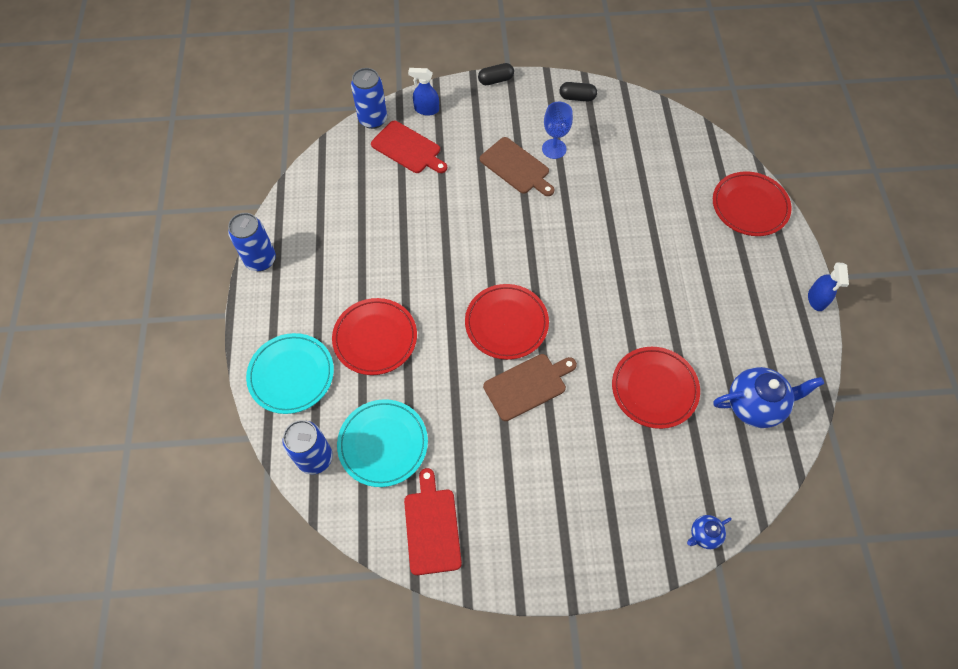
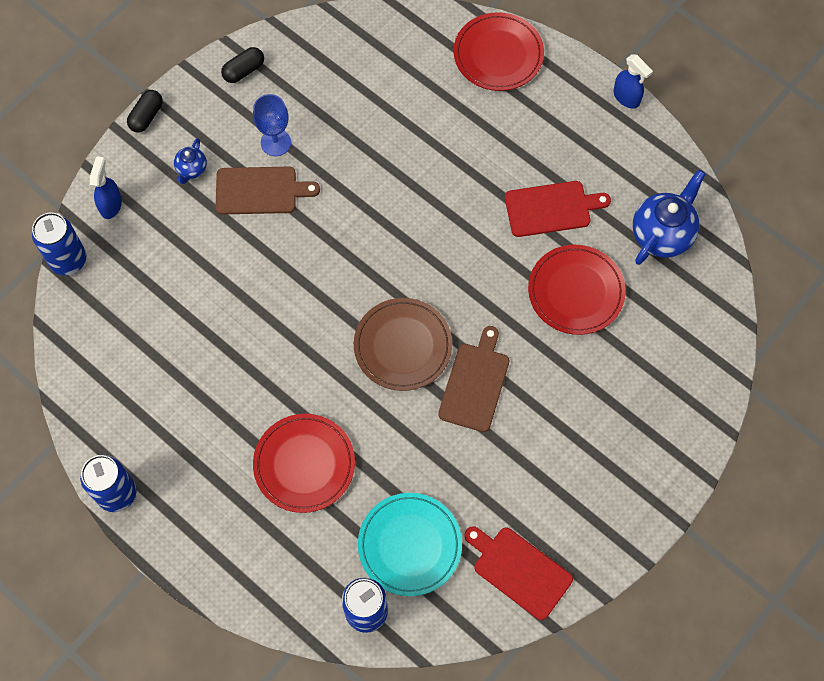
camera: 45 degrees left, 5 degrees up
turquoise plate [246,333,334,414] -> none
red cutting board [371,121,447,173] -> red cutting board moved to [505,181,611,237]
blue spray bottle [408,68,439,116] -> blue spray bottle turned 135 degrees clockwise [90,156,122,219]
red plate [465,284,549,360] -> brown plate [354,298,452,391]
blue teapot [687,515,732,549] -> blue teapot moved to [174,138,207,184]

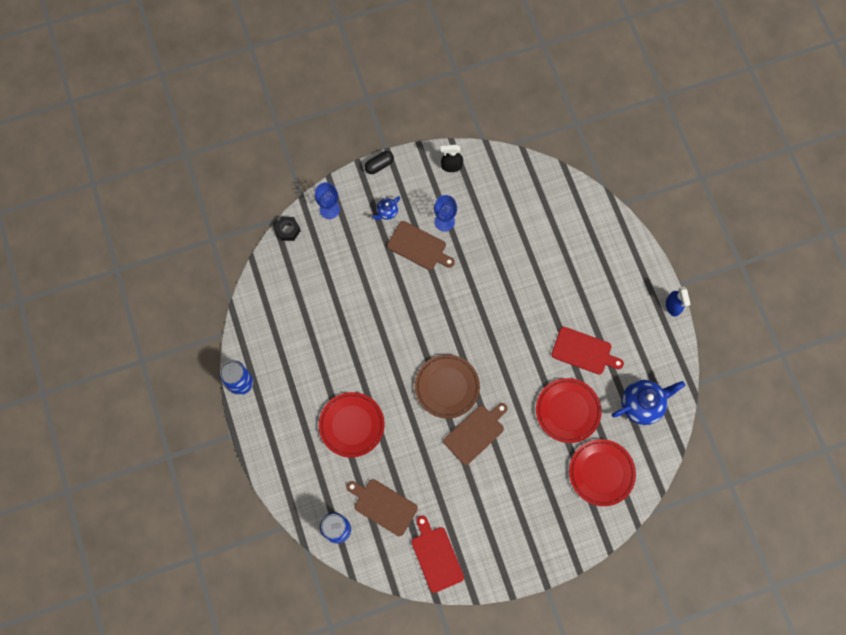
camera: 30 degrees right, 5 degrees up
blue can [32,213,86,275] -> black nut [275,217,301,241]
blue spray bottle [90,156,122,219] -> blue goblet [315,182,340,219]
black capsule [221,47,264,83] -> black spray bottle [441,144,463,172]
turquoise plate [358,493,462,596] -> brown cutting board [346,479,418,536]
red plate [454,12,544,91] -> red plate moved to [569,439,636,506]

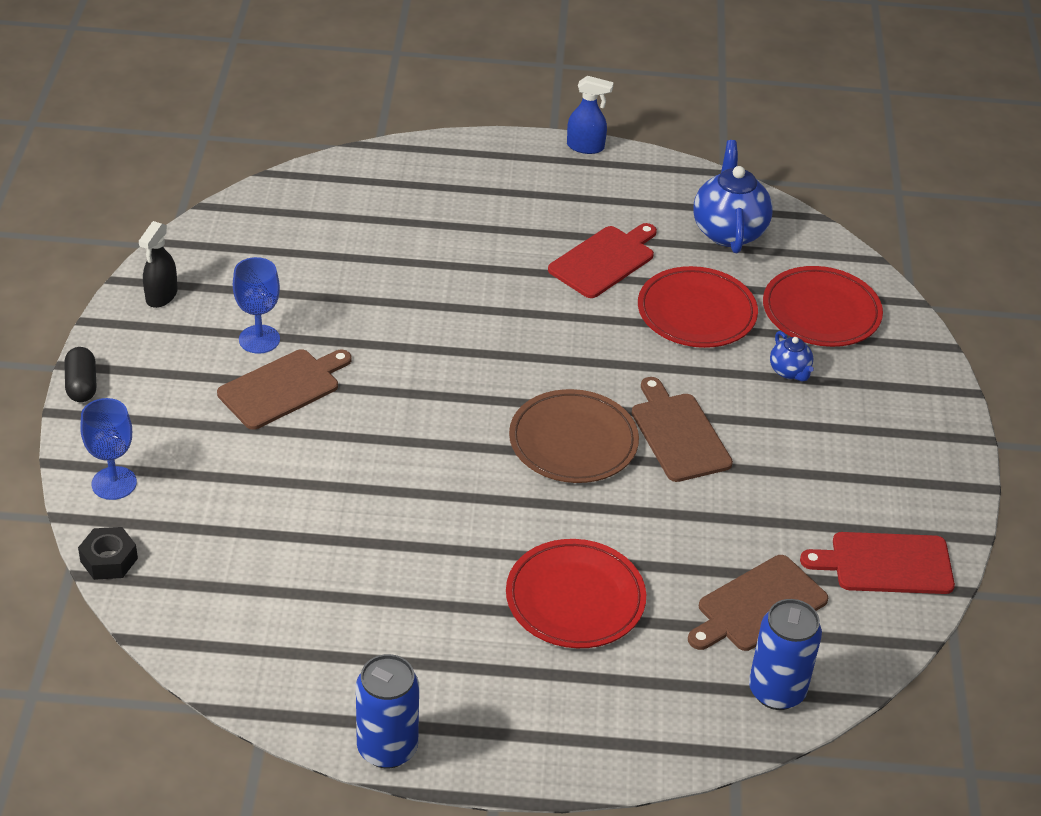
camera: 70 degrees left, 30 degrees down
blue teapot [373,196,400,220] -> blue teapot moved to [770,331,814,382]

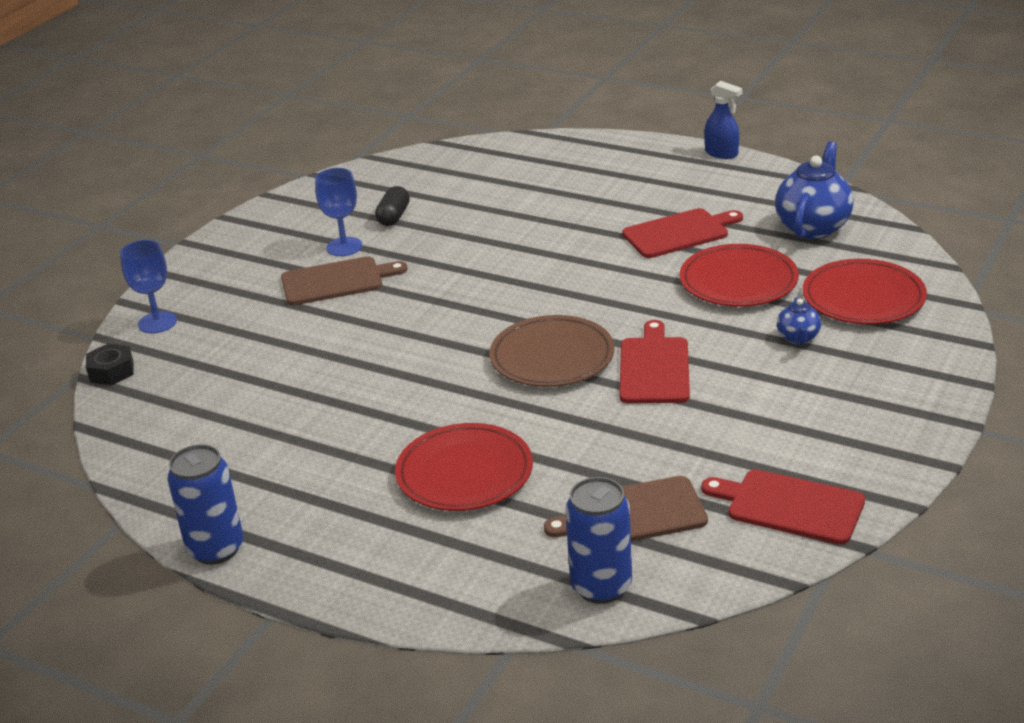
camera: 30 degrees right, 10 degrees down
black capsule [64,347,96,402] -> black capsule moved to [375,186,410,226]
black spray bottle [139,221,178,308] -> none
brown cutting board [632,377,733,482] -> red cutting board [620,320,690,404]

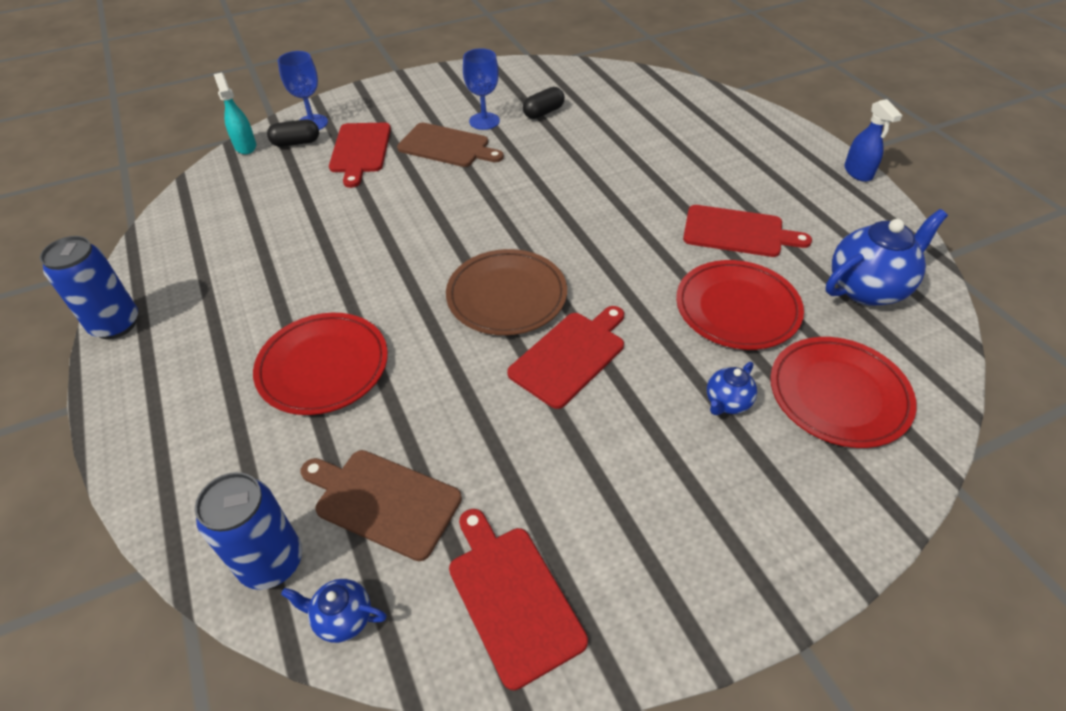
camera: 35 degrees right, 15 degrees up
black nut [86,343,134,386] -> turquoise spray bottle [214,72,256,154]
none -> black capsule [267,119,319,147]
none -> blue teapot [281,579,387,643]
none -> red cutting board [329,123,391,188]

